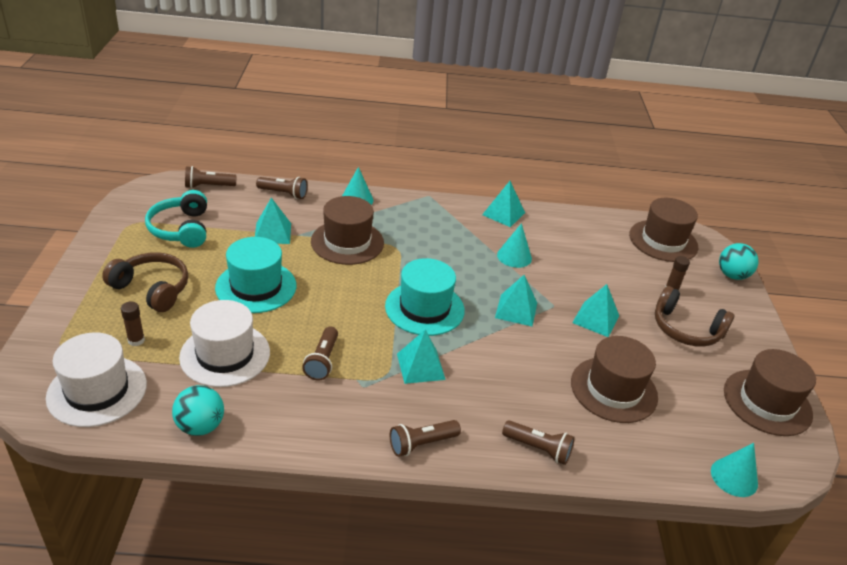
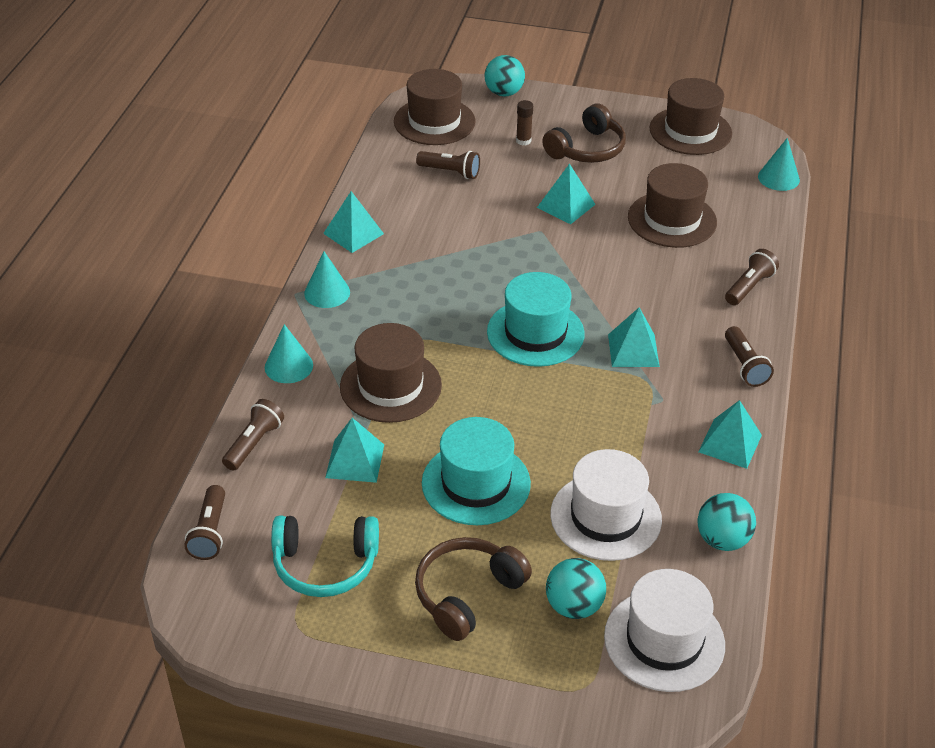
camera: 75 degrees left, 5 degrees up
brown glue stick [121,301,145,346] -> turquoise ball [546,558,606,619]
brown flashlight [302,326,338,381] -> brown flashlight moved to [416,151,480,179]
turquoise pyramid [495,275,537,326] -> turquoise pyramid moved to [698,400,762,469]
turquoise cone [497,223,532,268] -> turquoise cone moved to [304,251,350,308]

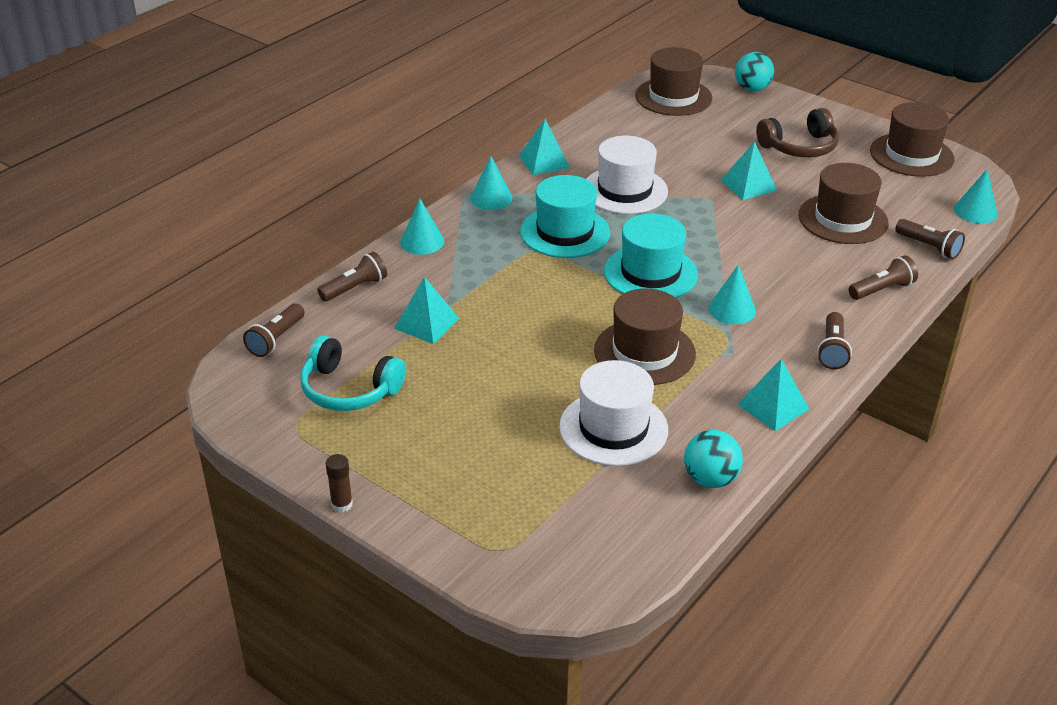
camera: 25 degrees right, 5 degrees down
brown hat [340,323,442,423] -> brown hat moved to [594,288,696,385]
brown headphones [415,537,532,641] -> none
brown flashlight [416,151,480,179] -> brown flashlight moved to [895,219,965,259]
turquoise hat [422,417,531,525] -> turquoise hat moved to [520,175,610,258]
brown glue stick [516,100,533,145] -> brown glue stick moved to [326,454,353,512]
turquoise ball [546,558,606,619] -> none
white hat [604,569,725,692] -> white hat moved to [586,136,668,214]
turquoise pyramid [608,307,660,367] -> turquoise cone [709,265,756,324]

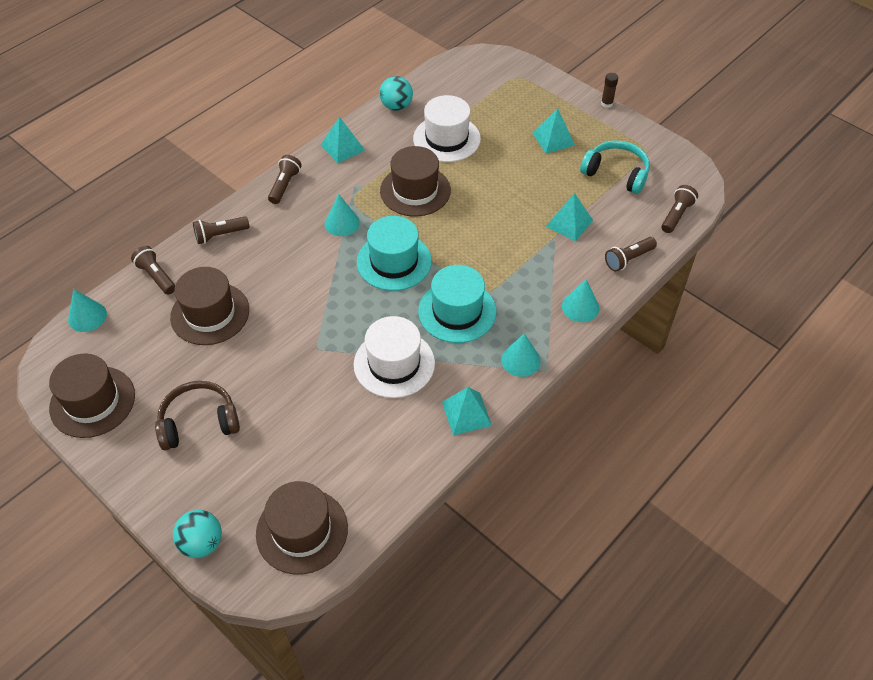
camera: 175 degrees left, 15 degrees up
turquoise pyramid [721,141,777,200] -> turquoise pyramid moved to [533,108,575,154]

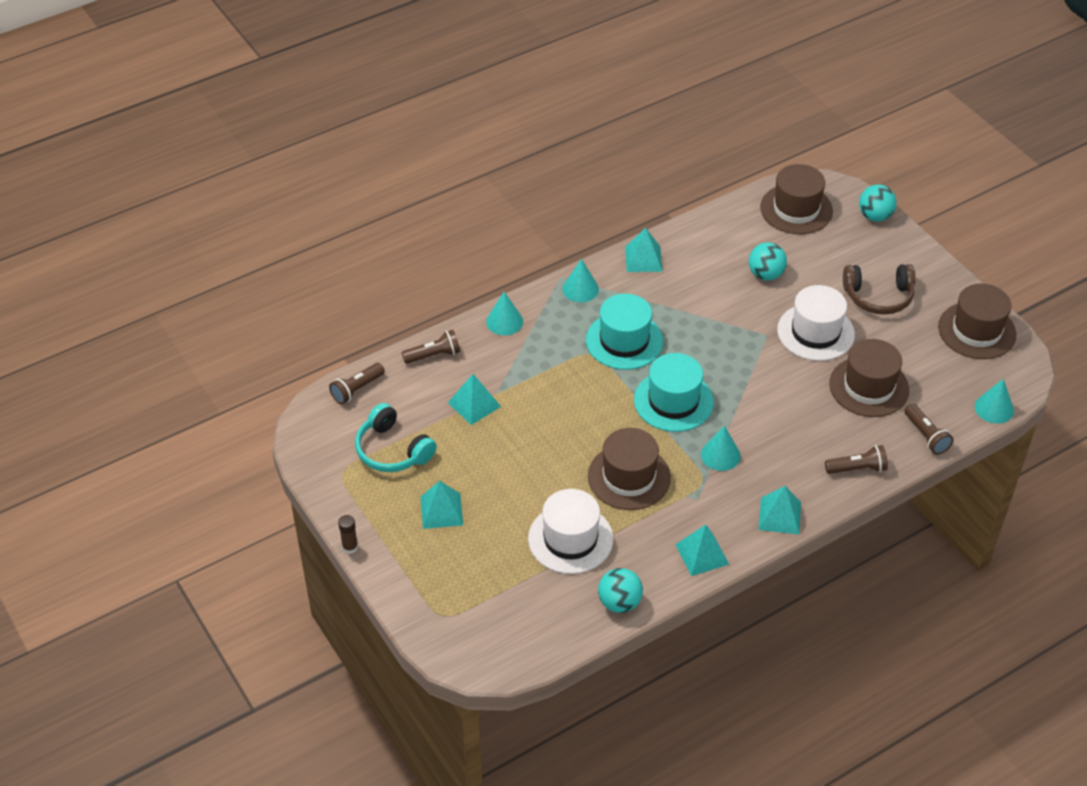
camera: 165 degrees left, 5 degrees down
brown flashlight [268,155,302,204] -> turquoise pyramid [759,486,801,534]
white hat [354,316,435,398] -> white hat moved to [777,285,855,361]
none -> turquoise ball [749,242,787,280]

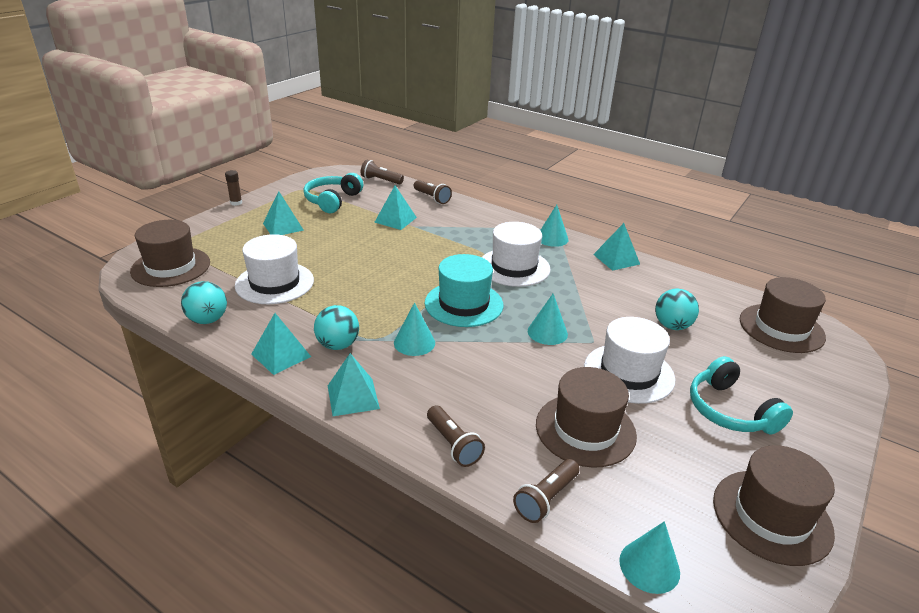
camera: 65 degrees right, 15 degrees down
turquoise cone [486,292,523,335] -> turquoise cone moved to [528,294,568,345]
turquoise hat [586,294,663,370] -> white hat [482,222,551,287]
brown hat [588,428,671,510] -> brown hat moved to [130,220,210,287]
brown headphones [843,264,916,315] -> turquoise headphones [690,356,793,434]
turquoise ball [859,184,897,222] -> turquoise ball moved to [314,305,359,350]

